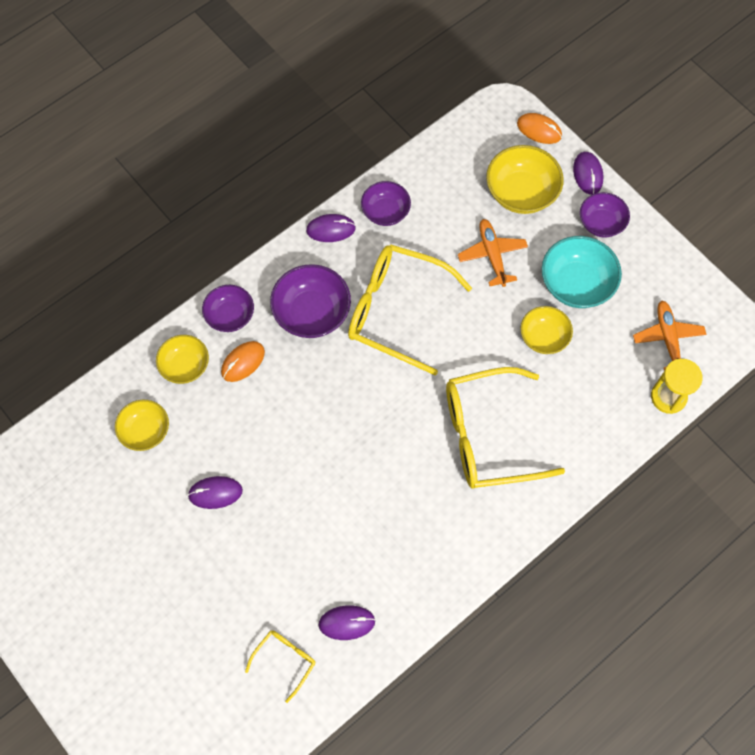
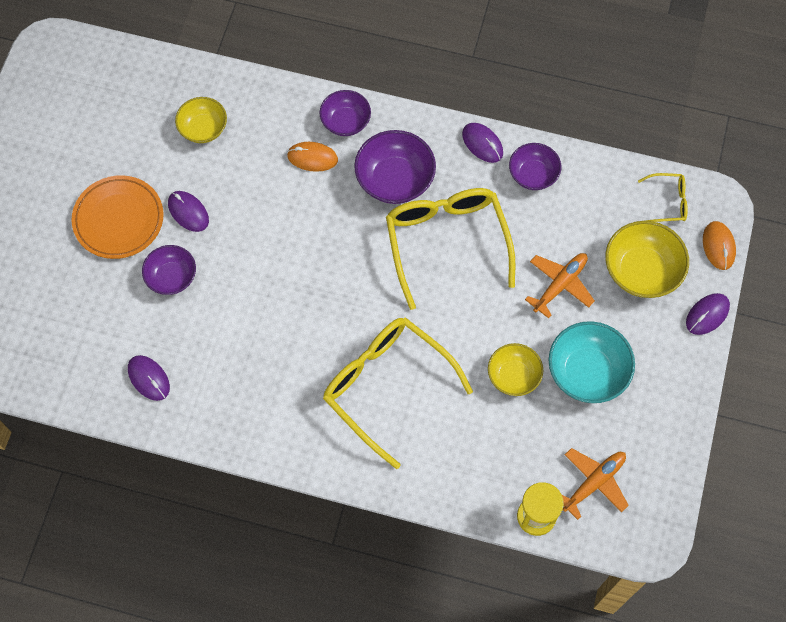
camera: 55 degrees right, 0 degrees up
yellow bowl [156,335,209,384] -> none
yellow glasses [245,630,316,703] -> yellow glasses moved to [638,173,688,222]
purple bowl [580,192,630,237] -> purple bowl moved to [142,245,196,295]
none -> orange plate [72,175,164,259]

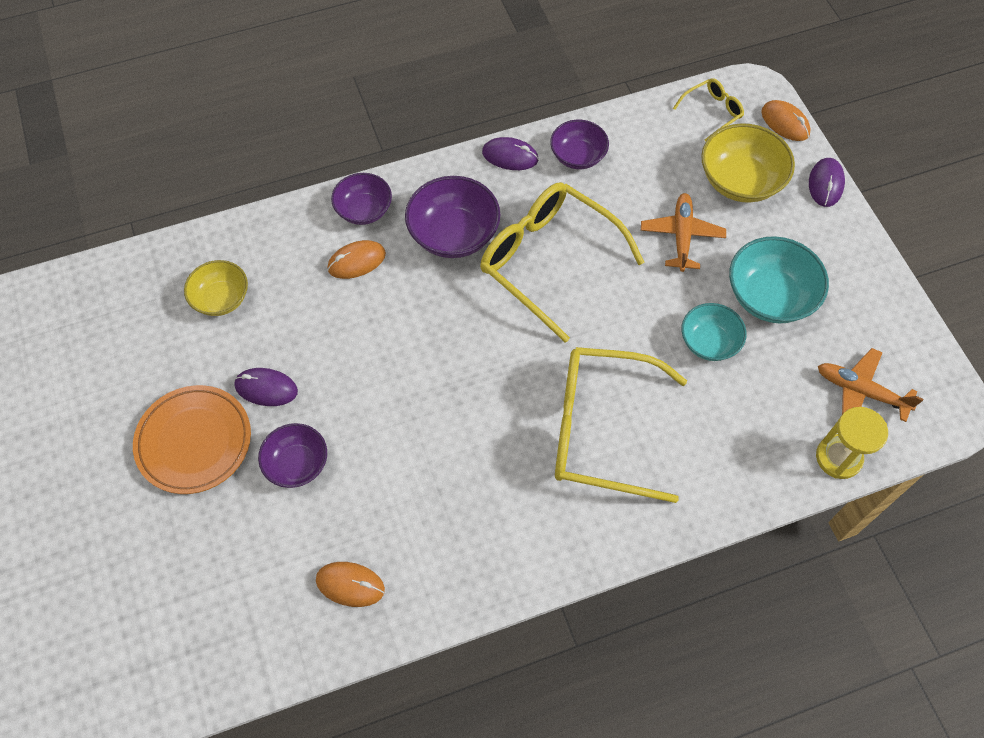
camera: 35 degrees left, 5 degrees down
purple mouse [128,355,170,401] -> orange mouse [316,562,385,607]
yellow bowl [488,343,543,396] -> turquoise bowl [681,303,746,361]
orange plane [562,448,629,520] -> orange plane turned 75 degrees counterclockwise [818,348,923,422]

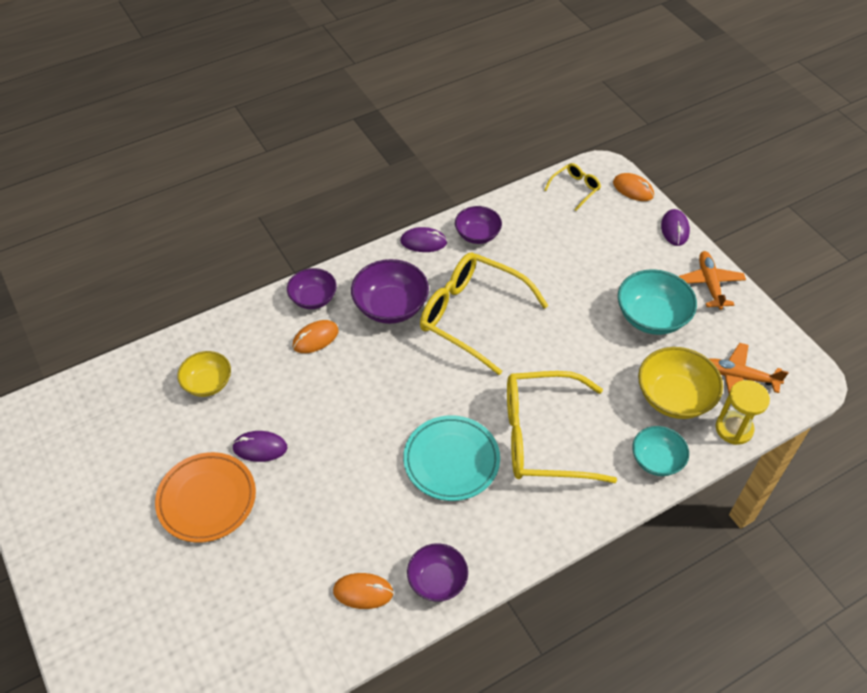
camera: 10 degrees left, 10 degrees down
purple bowl [258,423,327,488] -> purple bowl moved to [407,543,468,602]
orange plane [641,193,726,272] -> orange plane moved to [678,251,746,310]
turquoise bowl [681,303,746,361] -> turquoise bowl moved to [632,426,689,476]
yellow bowl [701,123,795,203] -> yellow bowl moved to [638,347,723,419]
none -> turquoise plate [403,415,500,501]

